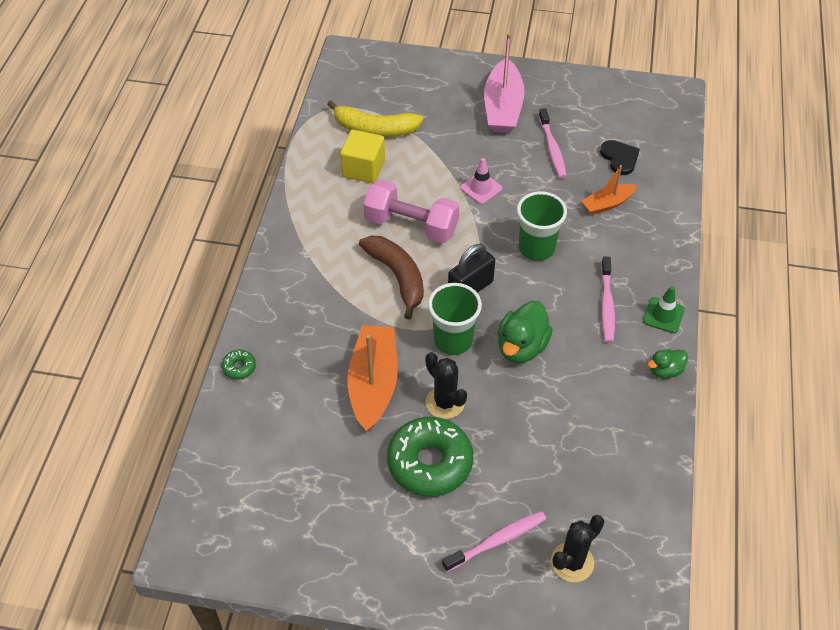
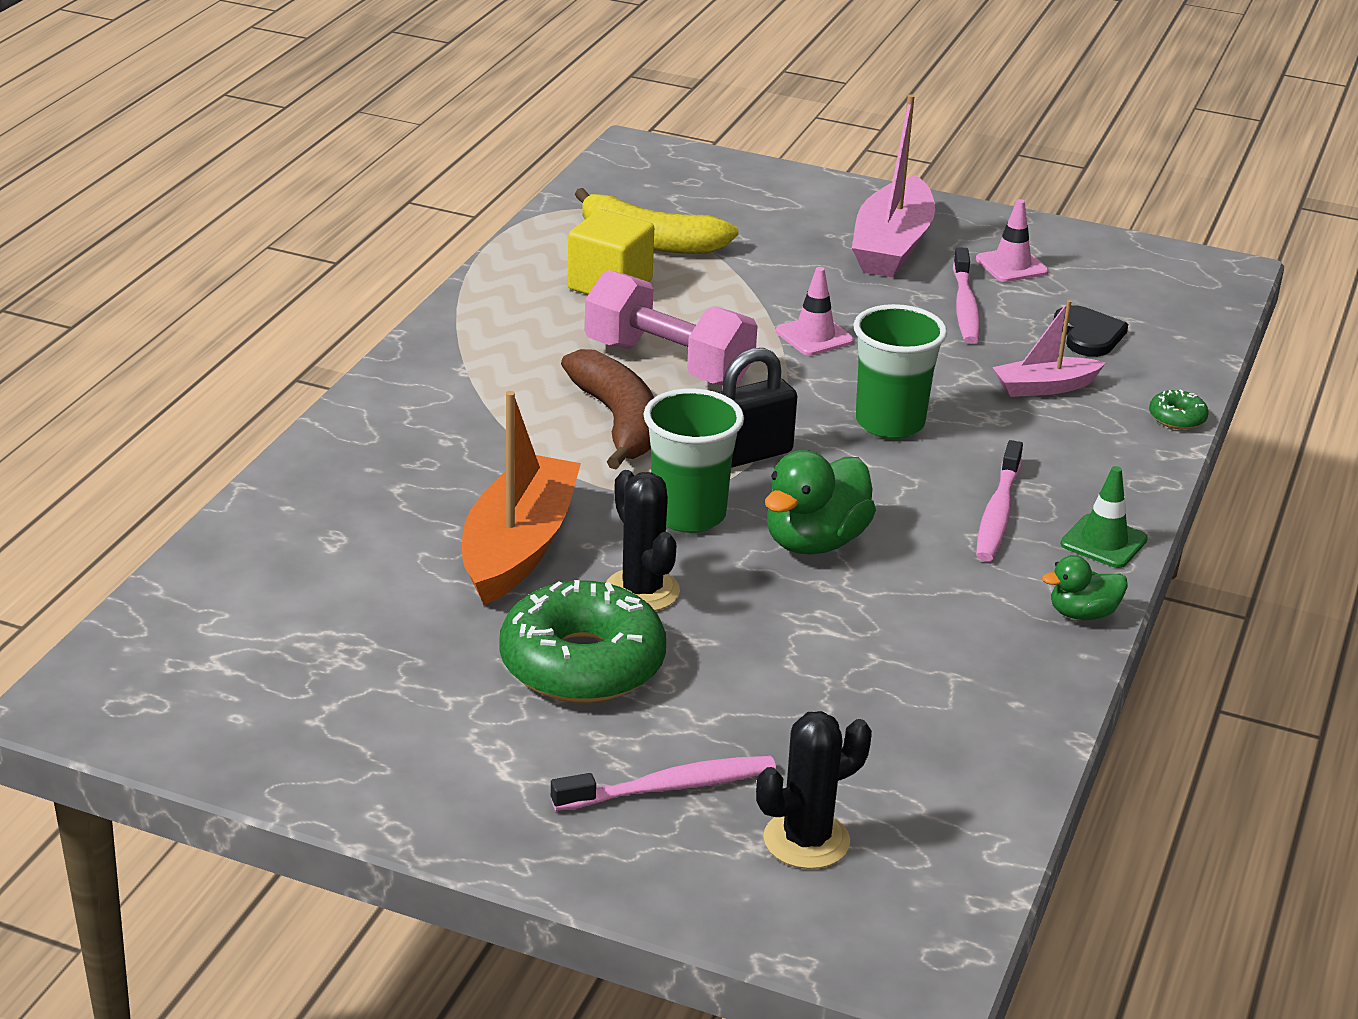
camera: 10 degrees right, 20 degrees down
green donut [222,350,256,379] -> green donut moved to [1149,389,1208,430]
orange boat [581,165,637,215] -> pink boat [992,300,1106,397]
none -> pink traffic cone [976,199,1048,282]

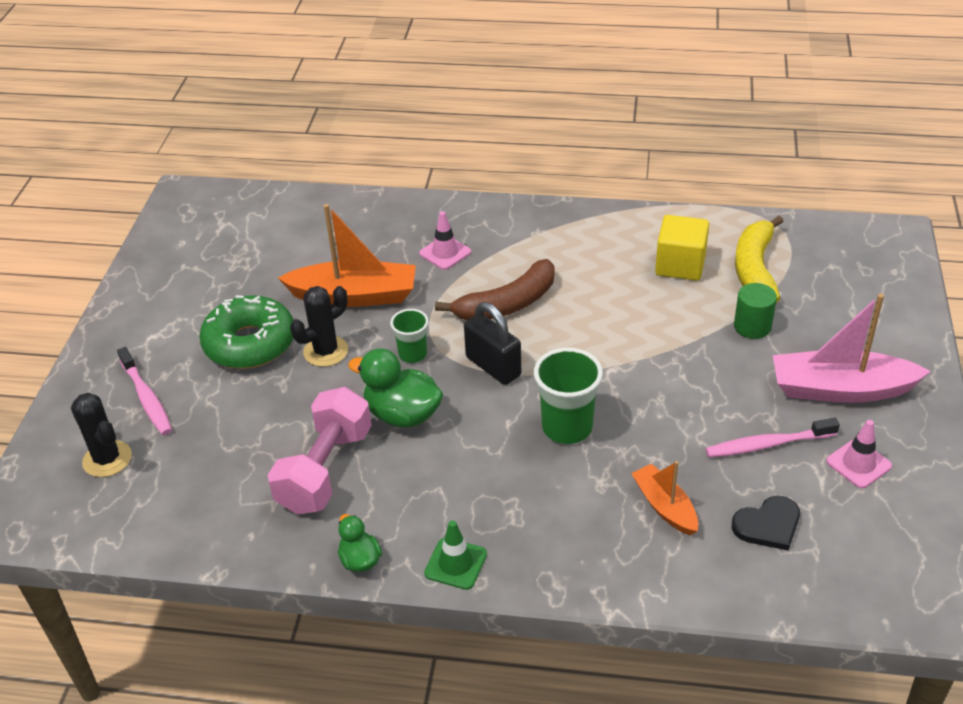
camera: 80 degrees right, 10 degrees up
pink dumbbell [585,270,757,385] -> pink dumbbell moved to [268,387,372,515]
green cup [644,388,744,533] -> green cup [390,309,429,363], size x0.61
pink traffic cone [776,267,854,356] -> pink traffic cone moved to [419,211,471,270]
pink toothbrush [976,440,1023,561] -> none
pink boat [992,300,1106,397] -> orange boat [631,461,698,535]
green donut [1149,389,1208,430] -> none
none -> green cylinder [734,283,777,339]

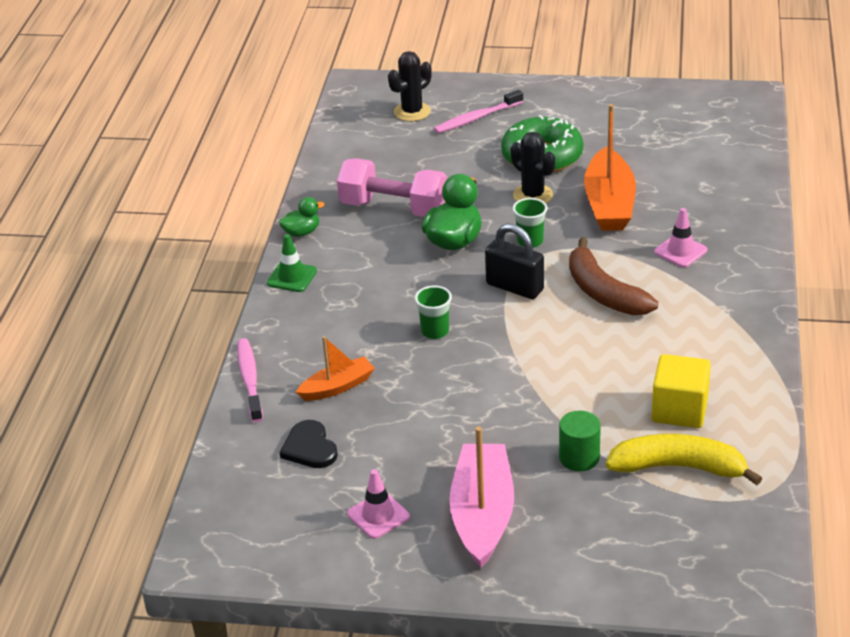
camera: 90 degrees right, 5 degrees down
black padlock [464,302,521,385] -> black padlock turned 75 degrees clockwise [485,224,544,299]
green cup [534,348,603,444] -> green cup [415,286,452,339], size x0.61
pink toothbrush [705,418,840,458] -> pink toothbrush moved to [238,338,263,422]

